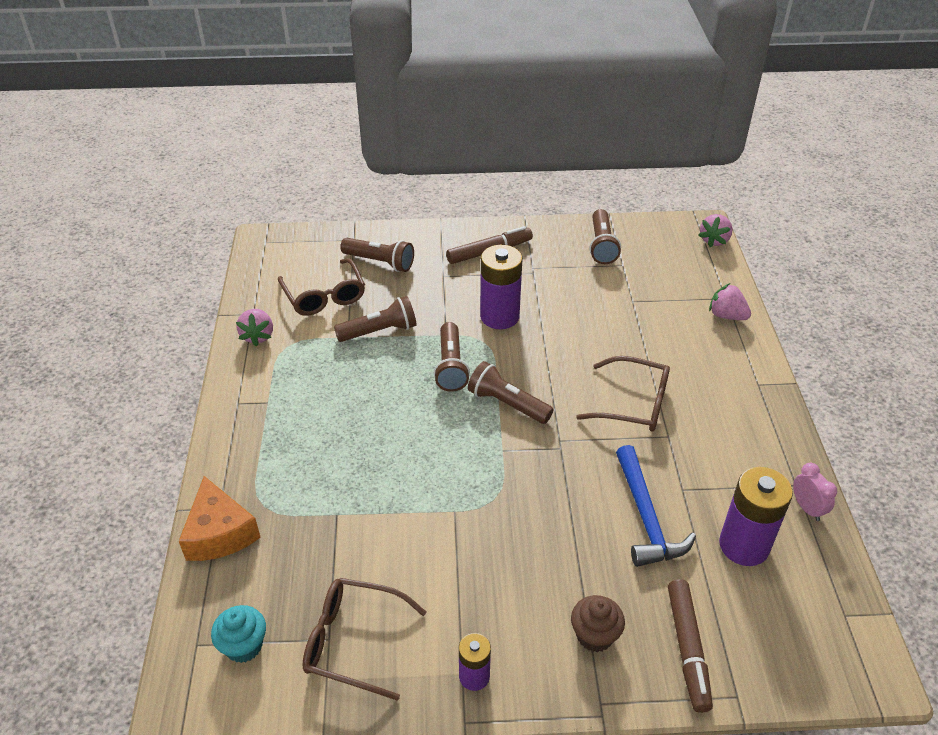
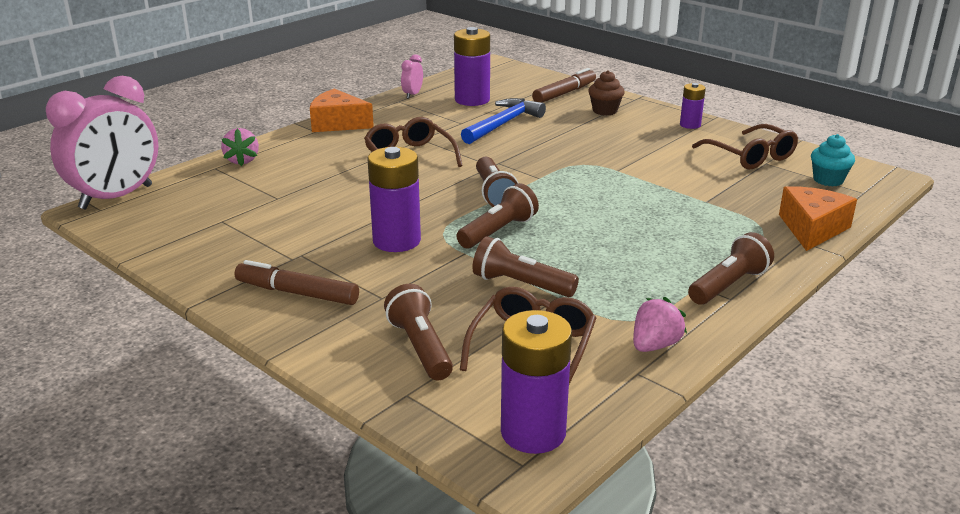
camera: 135 degrees left, 15 degrees down
brown flashlight [589,209,621,264] -> brown flashlight moved to [688,232,774,305]
pink strawberry [698,214,733,247] -> pink clock [46,76,158,209]
none -> orange cheese [310,89,374,132]
none -> purple battery [501,310,572,454]

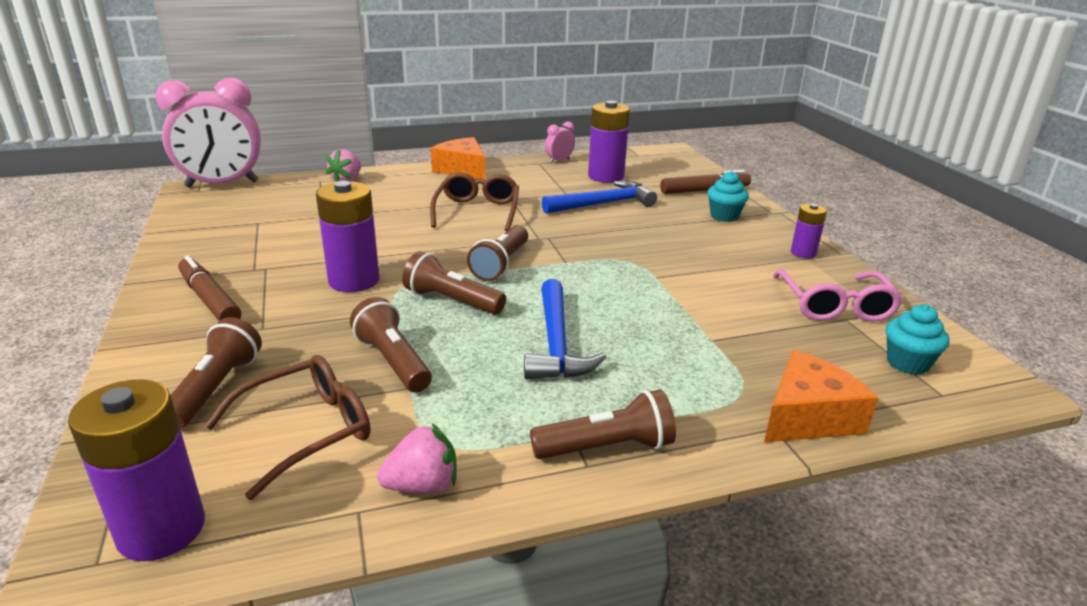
camera: 30 degrees right, 0 degrees up
brown flashlight [457,183,539,248] -> brown flashlight turned 135 degrees counterclockwise [402,251,506,315]
brown cupcake [589,70,624,115] -> turquoise cupcake [707,171,749,222]
brown glasses [692,124,798,170] -> pink glasses [773,269,903,322]
none -> blue hammer [524,279,606,379]

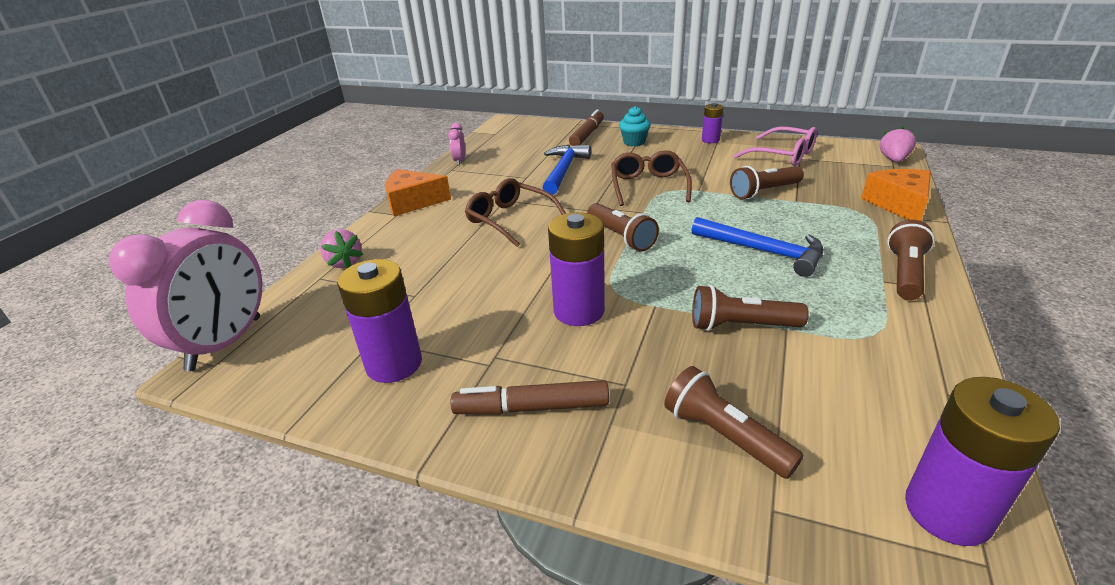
camera: 50 degrees left, 5 degrees up
brown glasses [204,355,371,500] -> brown glasses moved to [611,150,692,206]
pink strawberry [377,423,457,493] -> pink strawberry moved to [880,126,916,162]
brown flashlight [402,251,506,315] -> brown flashlight moved to [730,166,804,199]
purple battery [588,101,630,183] -> purple battery moved to [337,259,422,383]
turquoise cupcake [886,304,949,375] -> none

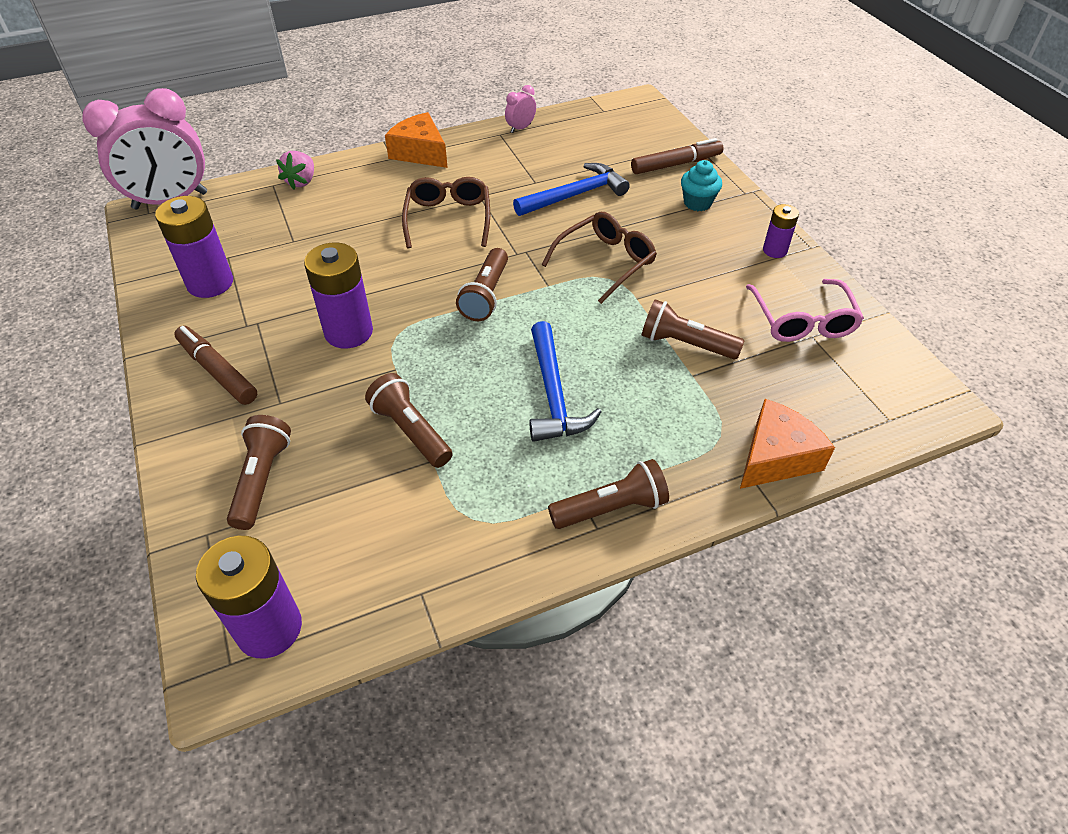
camera: 45 degrees right, 15 degrees up
pink strawberry [880,126,916,162] -> none

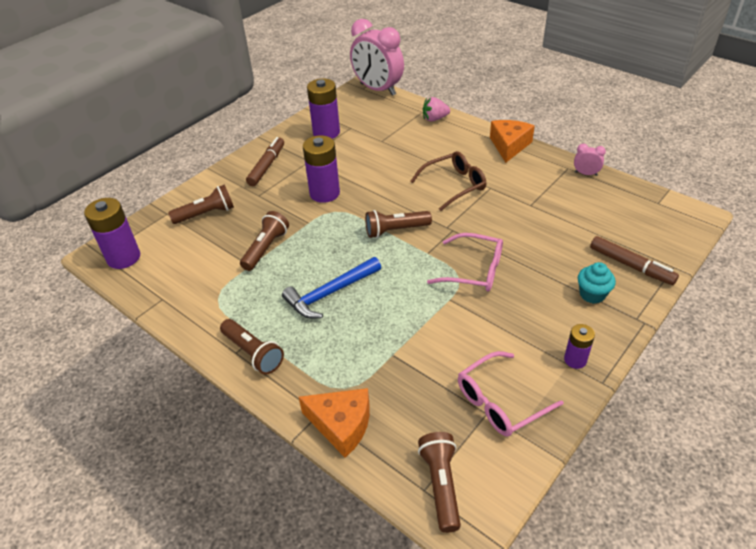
camera: 65 degrees right, 5 degrees down
blue hammer [513,163,630,216] -> none
brown glasses [542,212,657,304] -> pink glasses [427,233,503,291]
brown flashlight [642,299,744,360] -> brown flashlight moved to [418,432,461,533]

